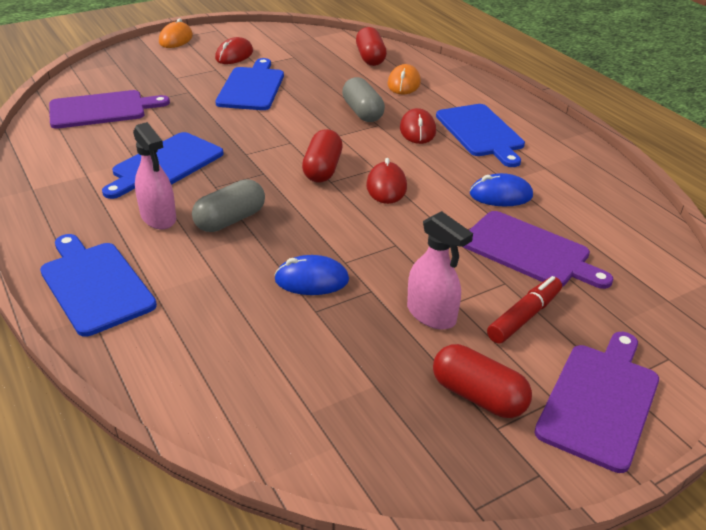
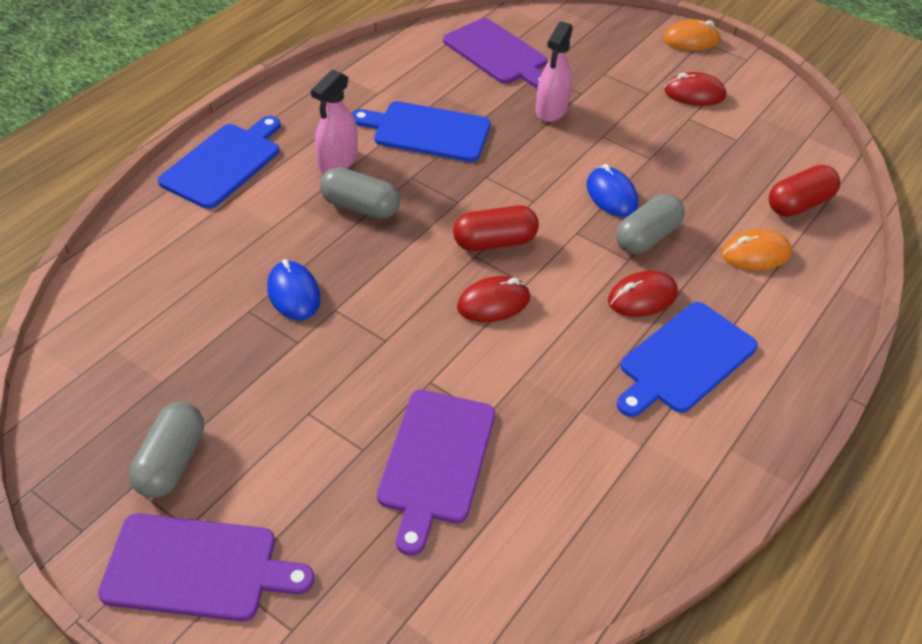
camera: 65 degrees right, 10 degrees up
blue cutting board [215,58,284,110] -> none
pink spray bottle [407,211,473,330] -> pink spray bottle moved to [536,21,573,122]
red capsule [433,344,532,418] -> grey capsule [129,402,204,498]
blue mouse [470,173,533,206] -> blue mouse moved to [586,164,638,217]
red marker [487,276,562,344] -> none

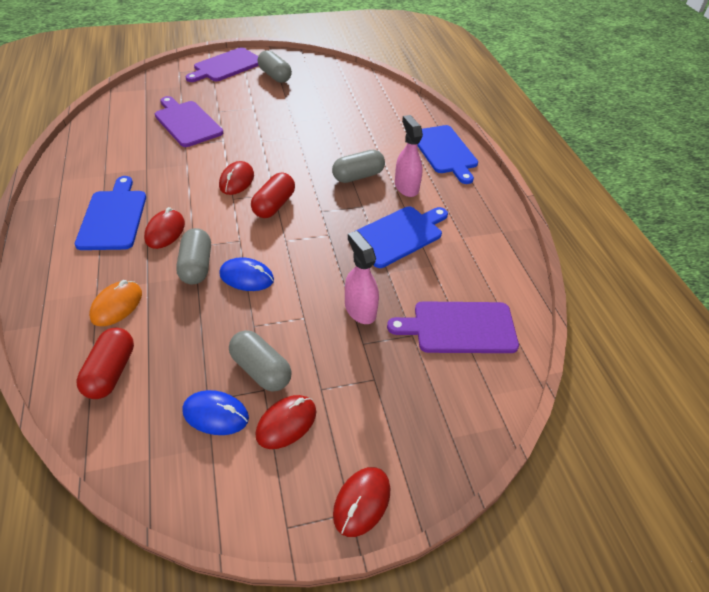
camera: 130 degrees right, 0 degrees up
blue mouse [267,259,321,320] -> blue mouse moved to [182,390,249,435]
orange mouse [663,19,720,50] -> red mouse [333,467,391,537]
none -> grey capsule [229,330,292,392]

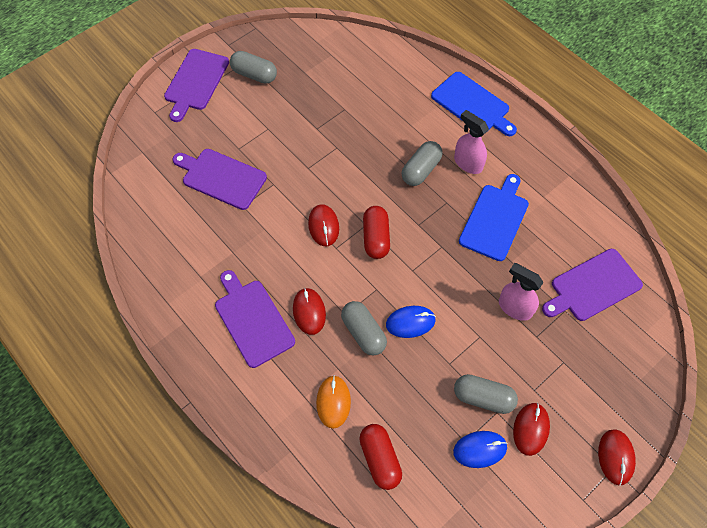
camera: 25 degrees left, 15 degrees up
blue cutting board [75,176,146,250] -> purple cutting board [215,270,295,368]

